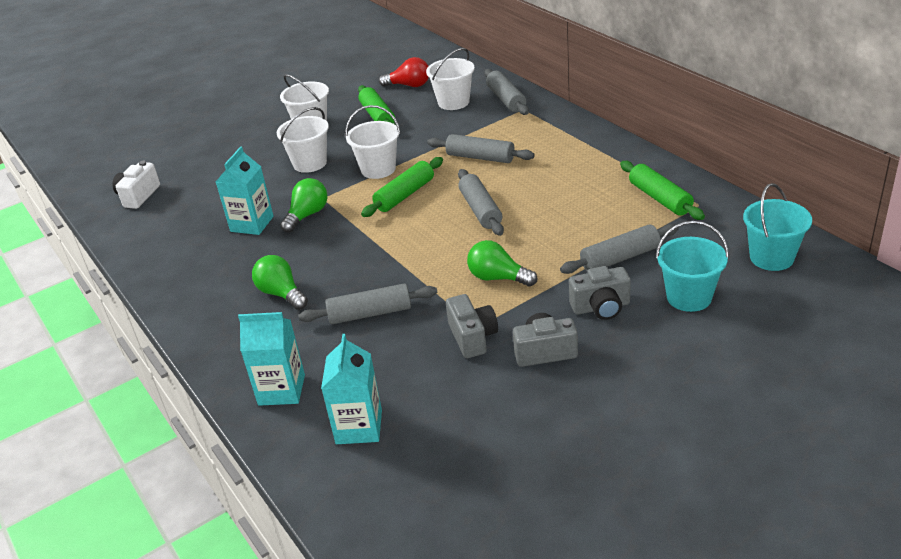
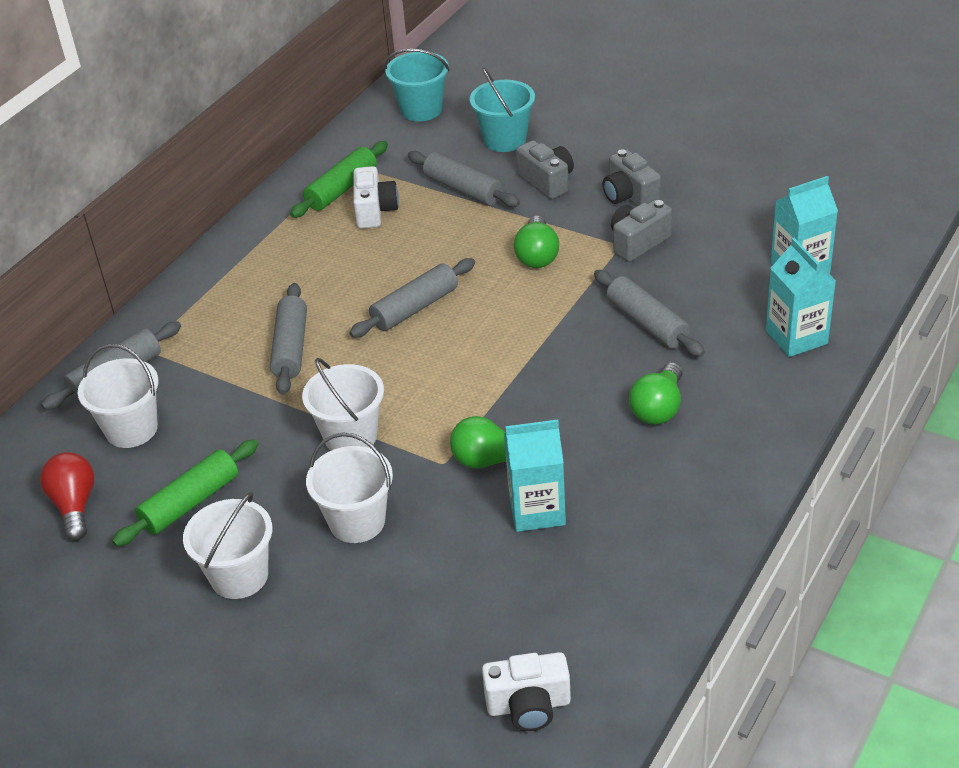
camera: 115 degrees left, 5 degrees up
green rolling pin [361,157,443,217] -> none
none -> white camera [353,166,399,229]

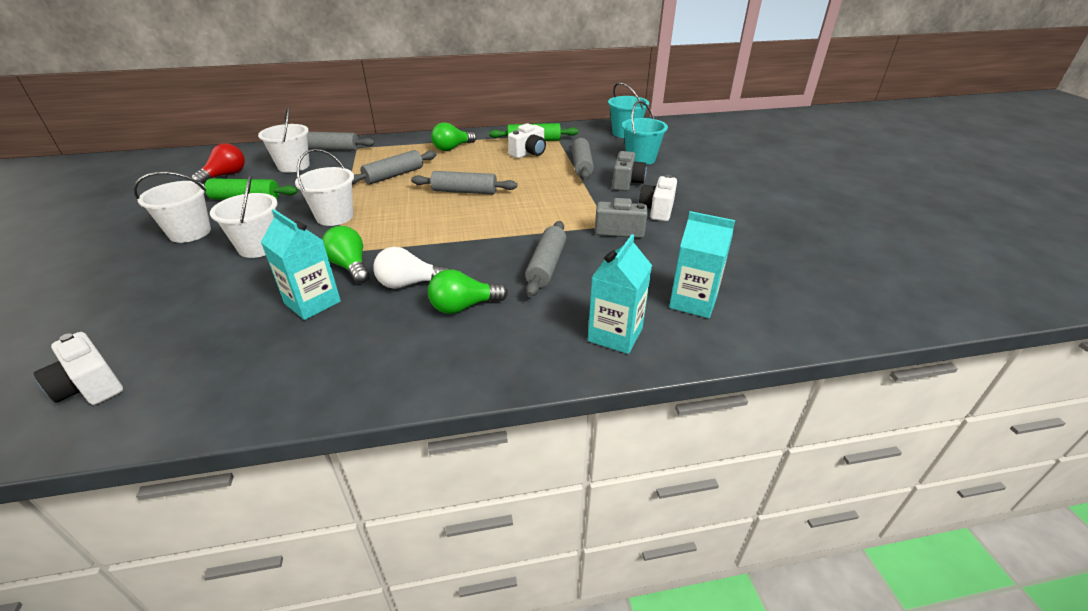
camera: 45 degrees right, 5 degrees down
green light bulb [514,215,559,268] -> green light bulb moved to [431,122,476,151]
grey camera [603,149,661,206] -> white camera [639,175,677,221]
none -> white light bulb [373,247,450,289]

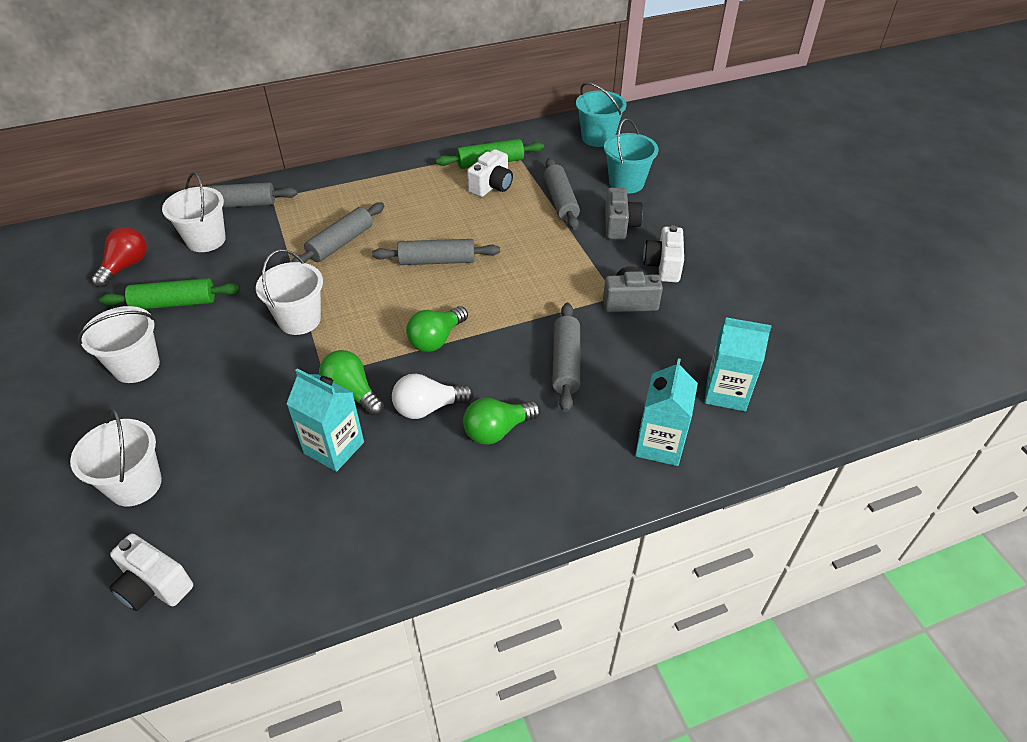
camera: 10 degrees left, 10 degrees up
white bucket [210,175,277,258] -> white bucket moved to [70,408,162,506]
green light bulb [431,122,476,151] -> green light bulb moved to [406,306,468,352]

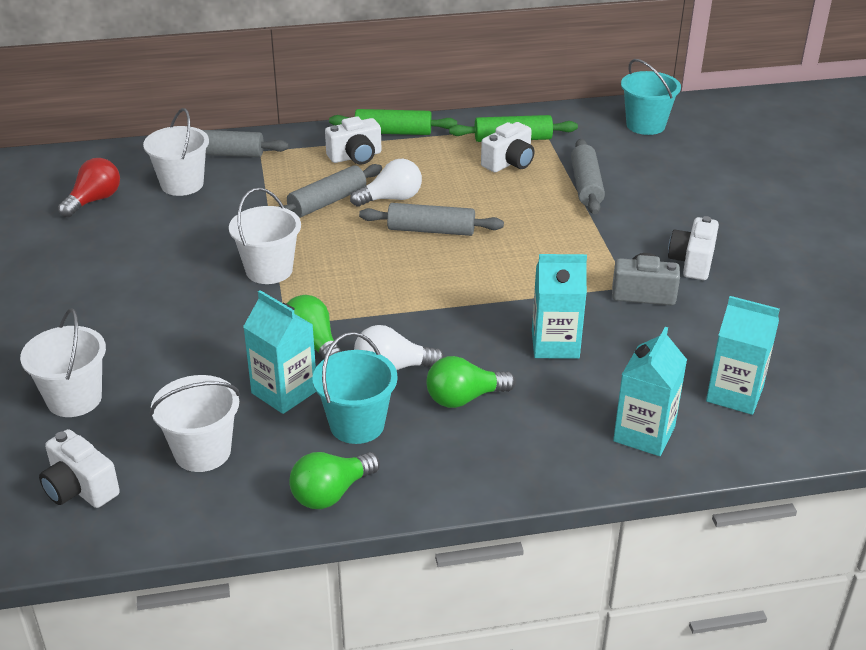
camera: 10 degrees right, 10 degrees down
white bucket [78,306,160,383] -> white bucket moved to [150,375,240,472]
green rolling pin [99,278,240,309] -> green rolling pin moved to [329,109,457,135]
green light bulb [406,306,468,352] -> green light bulb moved to [289,452,380,509]
grey rolling pin [552,303,580,412] -> turquoise carton [532,254,587,359]
turquoise bucket [604,118,658,194] -> turquoise bucket moved to [312,332,398,444]
grey camera [605,188,643,240] -> none
none -> white camera [325,116,381,165]
none -> white light bulb [350,159,422,207]

